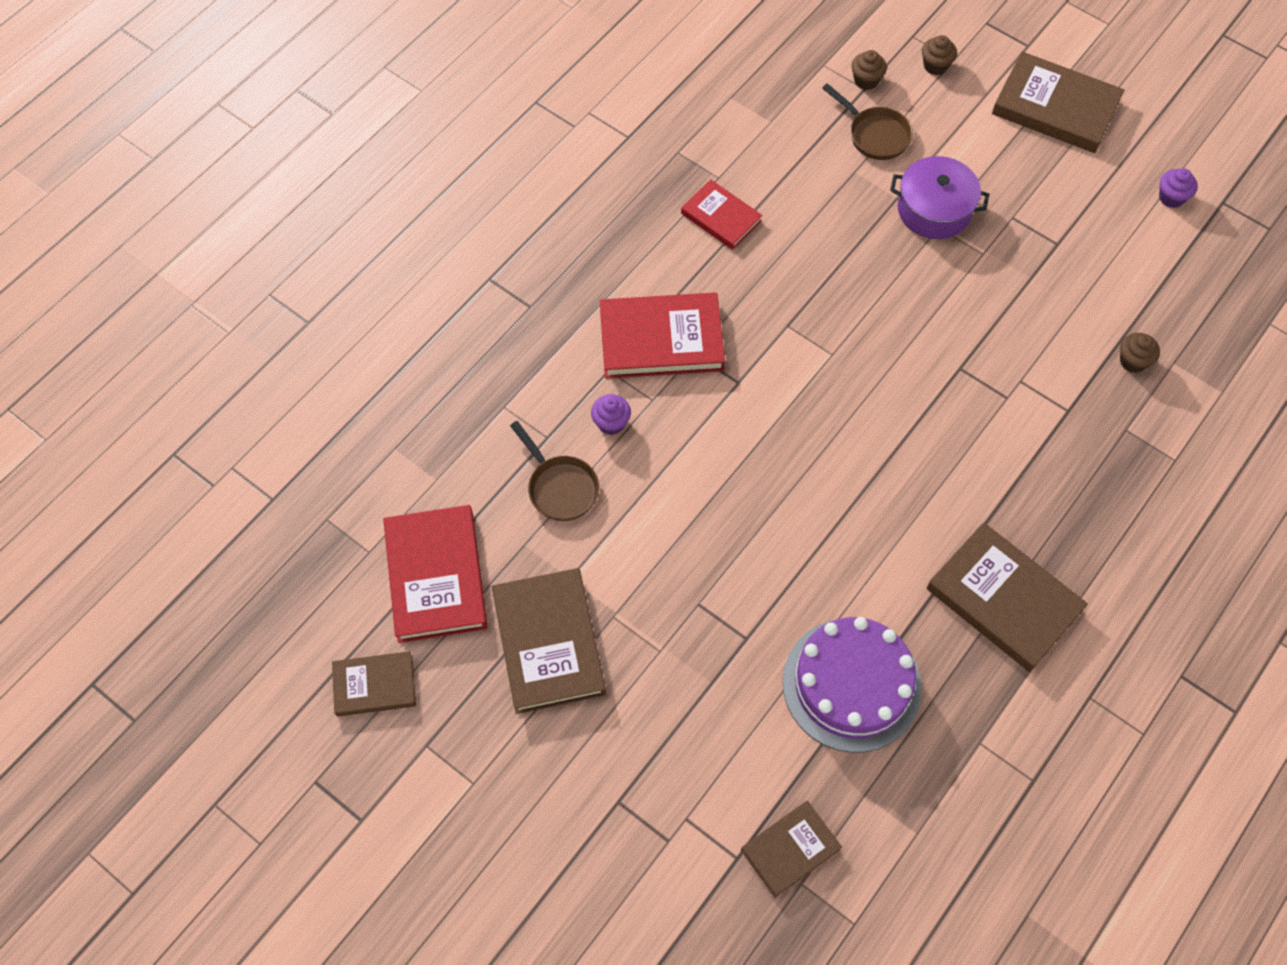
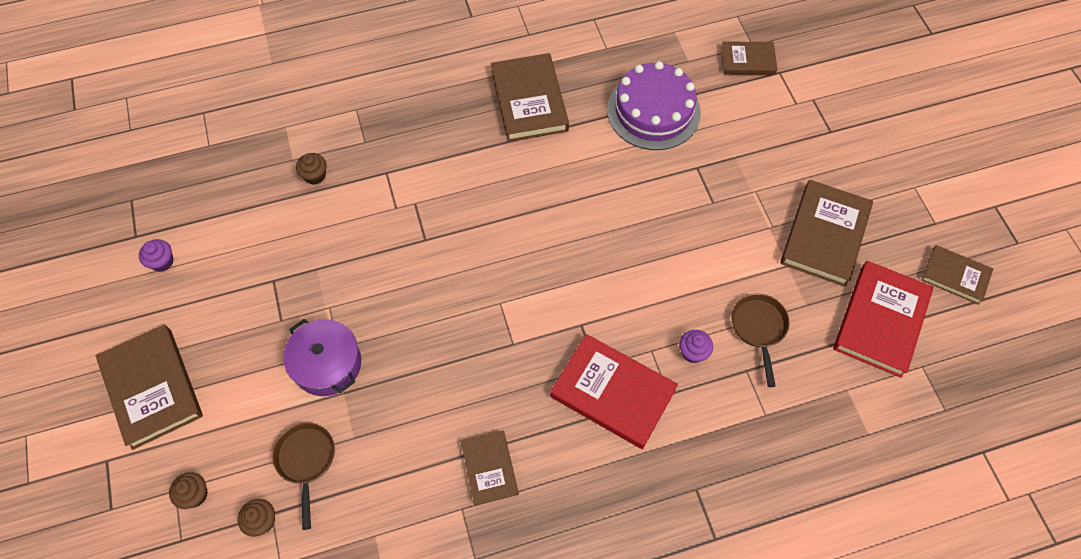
camera: 145 degrees left, 0 degrees up
red book [681,179,762,250] -> brown book [461,431,519,506]

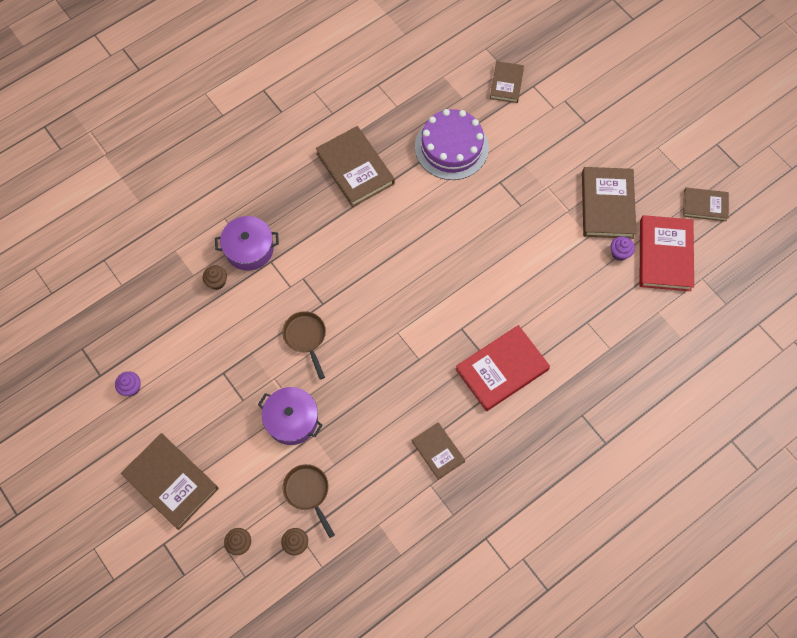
camera: 20 degrees left, 5 degrees up
red book [550,334,678,449] -> red book turned 45 degrees counterclockwise [456,325,550,411]
purple cupcake [679,330,713,363] -> purple cupcake moved to [611,236,635,261]
brown book [721,42,777,75] -> brown book turned 60 degrees counterclockwise [490,61,524,103]
brown pan [731,294,789,387] -> brown pan moved to [282,311,326,380]
none -> purple pot [215,216,279,271]

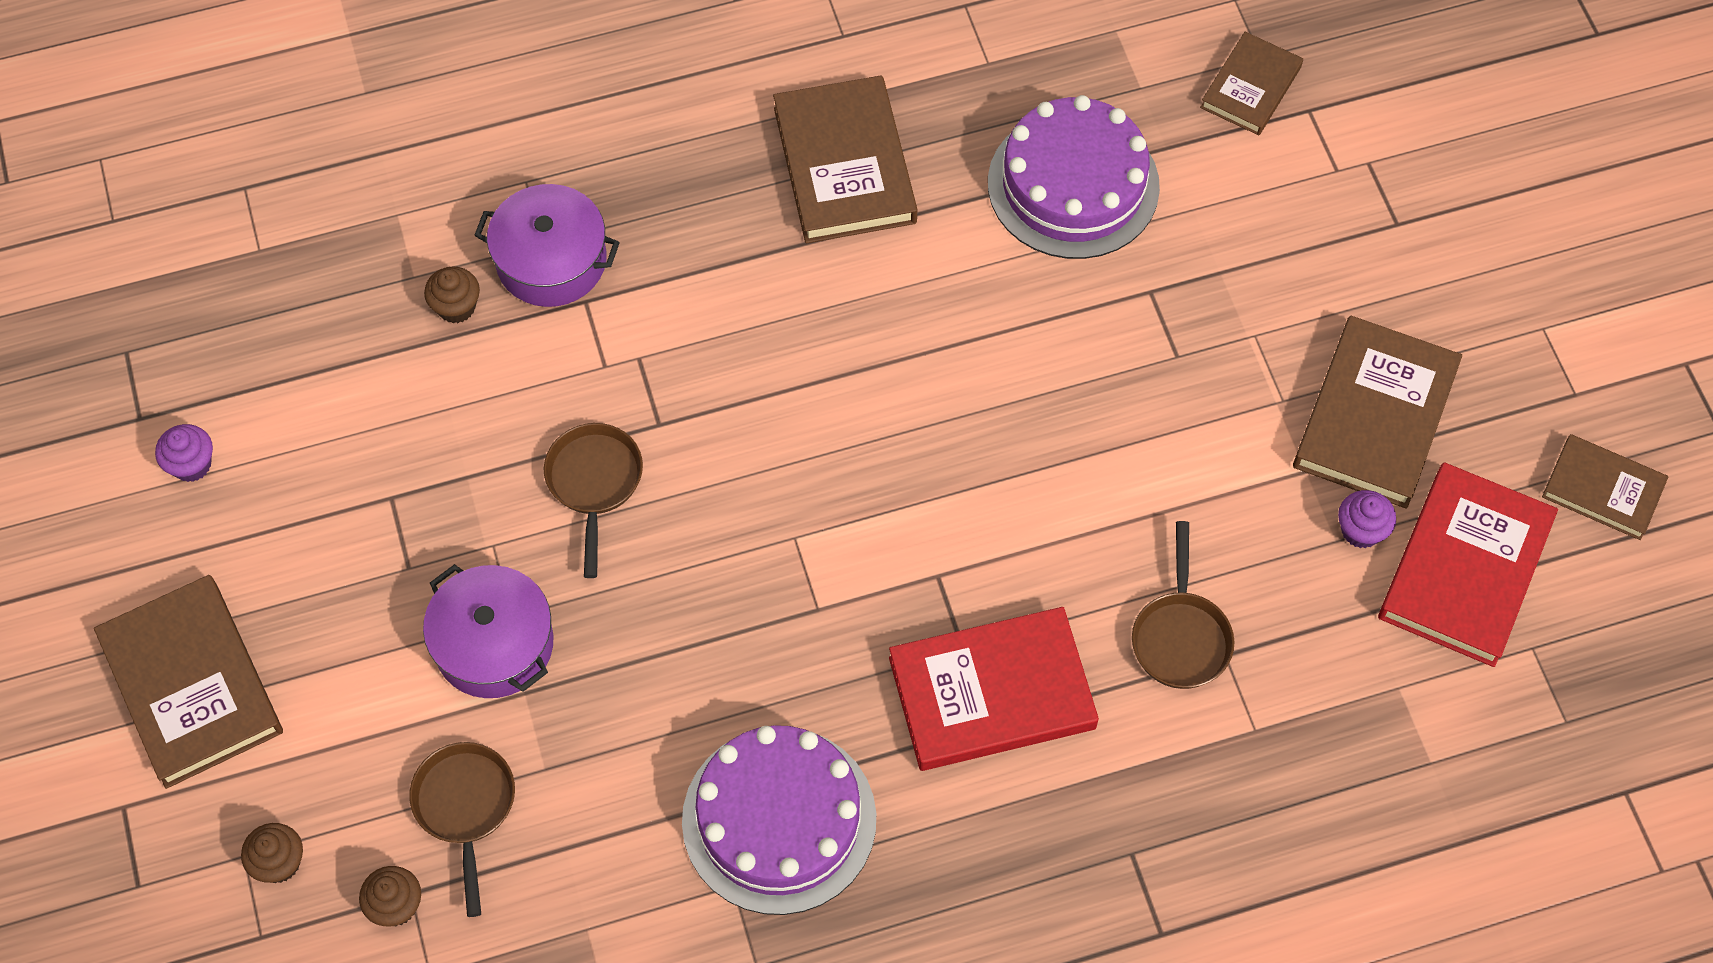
camera: 20 degrees right, 5 degrees down
brown book [412,422,465,480] -> purple cake [682,725,876,915]
none -> brown pan [1132,521,1234,689]

